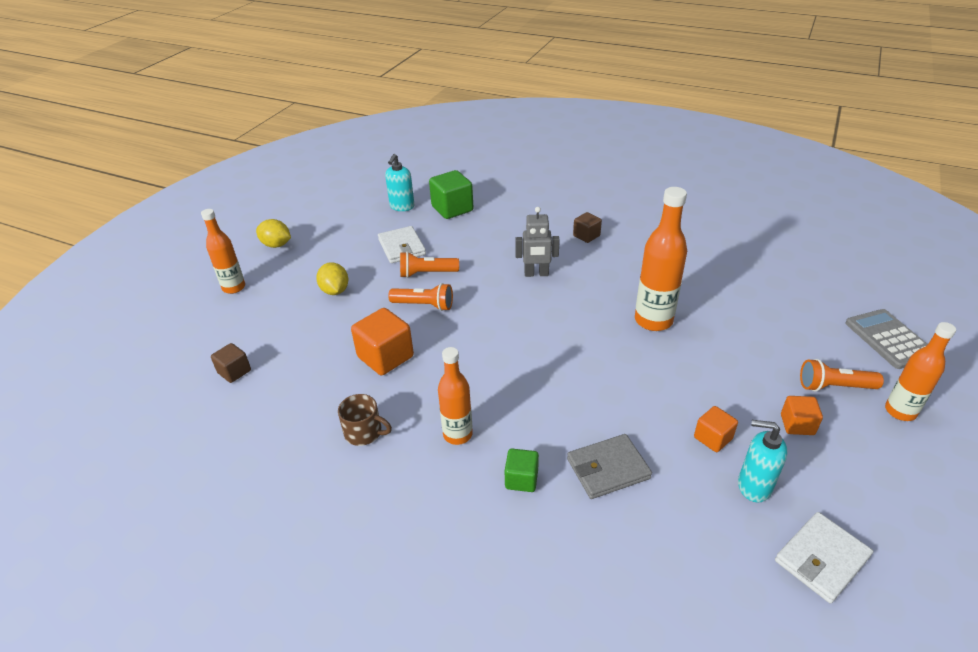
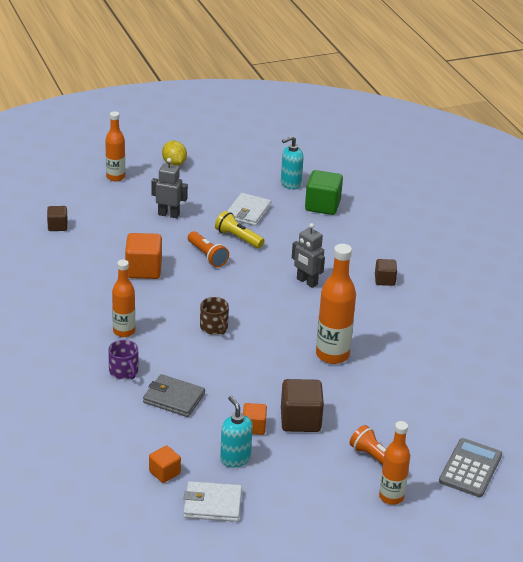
camera: 40 degrees right, 5 degrees down
yellow lemon [316,262,348,295] -> grey robot [152,158,188,218]
brown mug [338,394,392,446] -> brown mug moved to [200,297,229,335]
orange flashlight [400,252,459,278] -> yellow flashlight [215,211,265,248]
green cube [505,449,539,492] -> purple mug [108,340,139,379]
orange cube [781,396,823,435] -> orange cube moved to [149,445,181,483]
none -> brown cube [281,379,324,432]

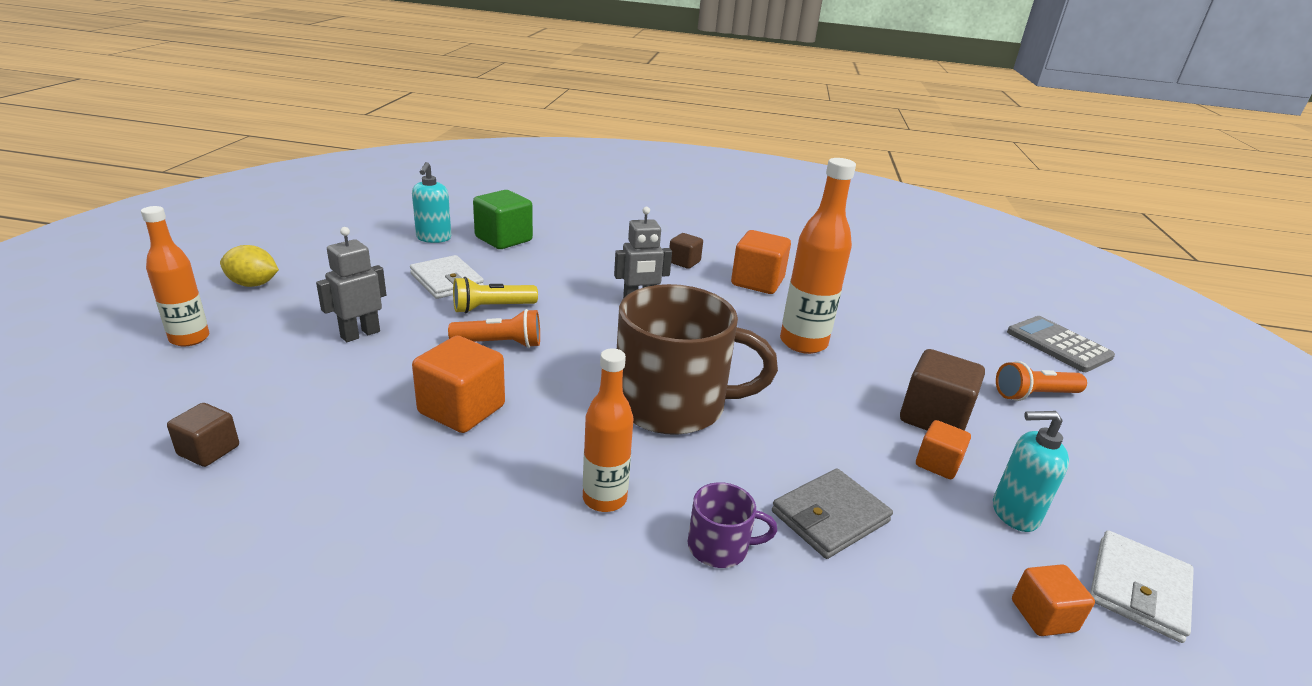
camera: 60 degrees left, 5 degrees down
brown mug [200,297,229,335] -> brown mug [617,284,778,435], size x2.32
orange bottle [379,421,410,505] -> none
none -> orange cube [731,230,791,294]

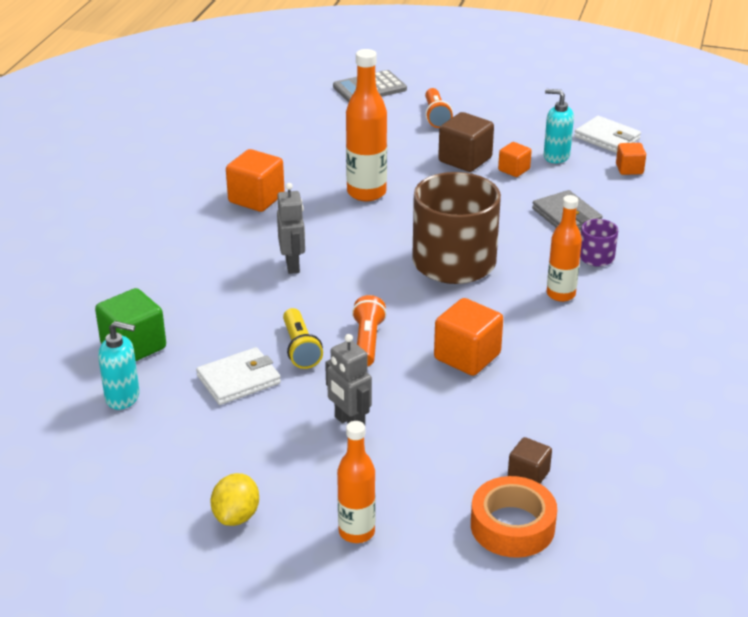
camera: 80 degrees left, 5 degrees up
brown cube [669,233,703,269] -> none
turquoise soap dispenser [993,411,1069,532] -> turquoise soap dispenser turned 105 degrees clockwise [544,89,574,163]
none -> orange tape [471,476,557,558]

